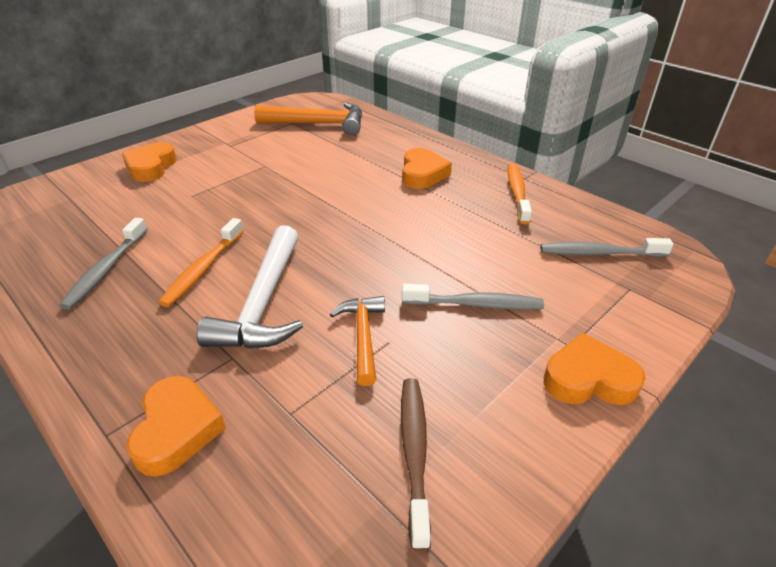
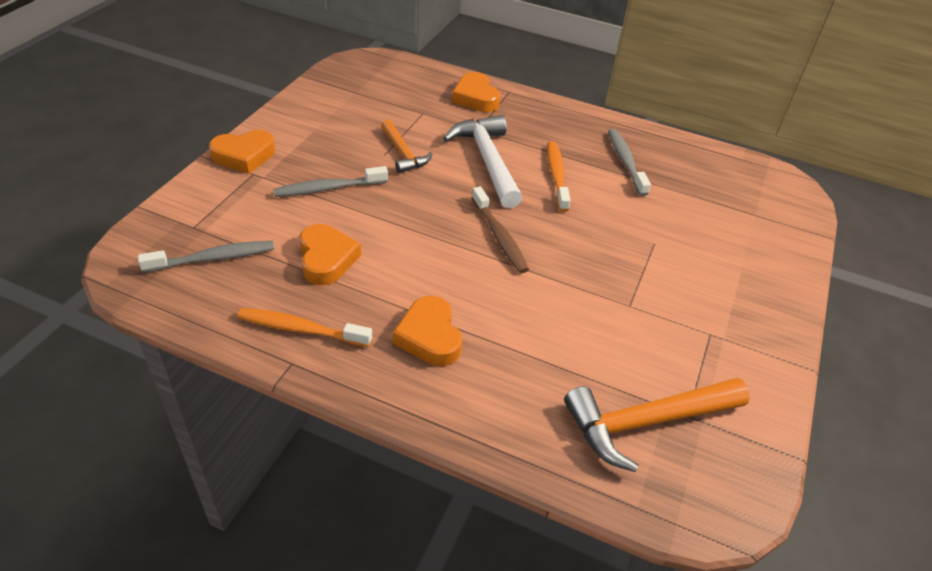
camera: 155 degrees right, 5 degrees up
orange heart [122,142,177,182] -> orange heart moved to [299,224,361,285]
brown toothbrush [401,378,431,551] -> brown toothbrush moved to [472,186,529,273]
orange toothbrush [508,163,532,224] -> orange toothbrush turned 120 degrees clockwise [237,308,372,347]

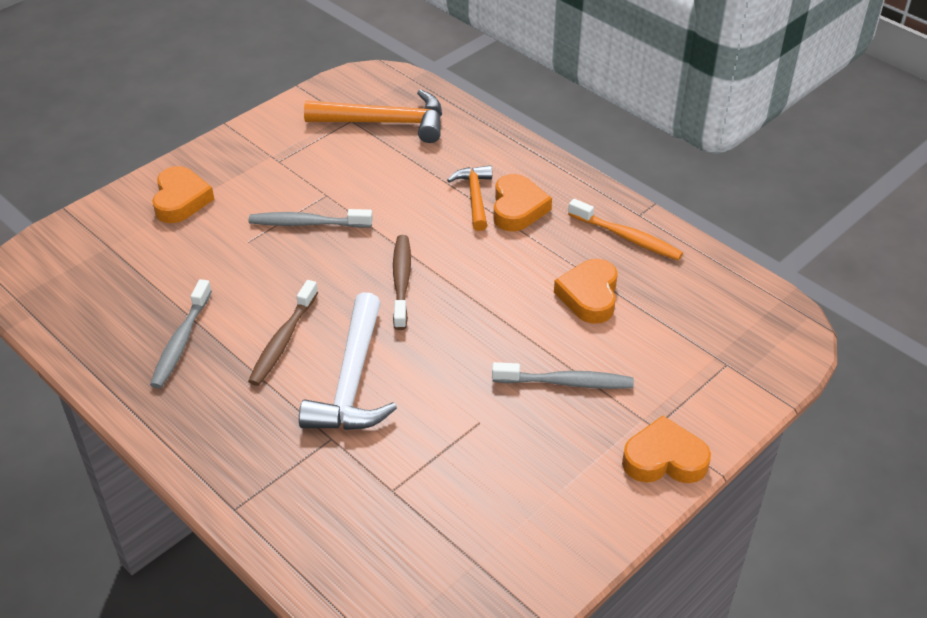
camera: 155 degrees left, 0 degrees up
grey toothbrush [138,241,274,273] -> grey toothbrush moved to [249,209,373,228]
orange hammer [381,120,432,173] -> orange hammer moved to [447,165,492,231]
orange heart [452,72,501,112] -> orange heart moved to [152,166,214,223]
orange toothbrush [547,141,571,212] -> brown toothbrush [248,280,318,386]

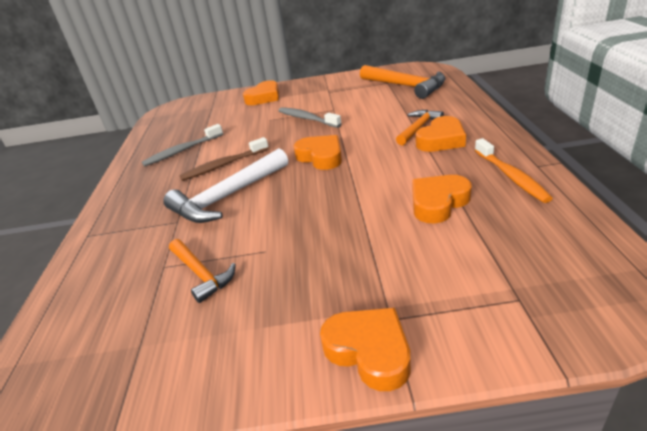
camera: 45 degrees right, 10 degrees down
brown toothbrush [393,235,411,330] -> orange heart [294,135,342,170]
grey toothbrush [492,362,634,389] -> none
none -> orange hammer [169,239,236,303]

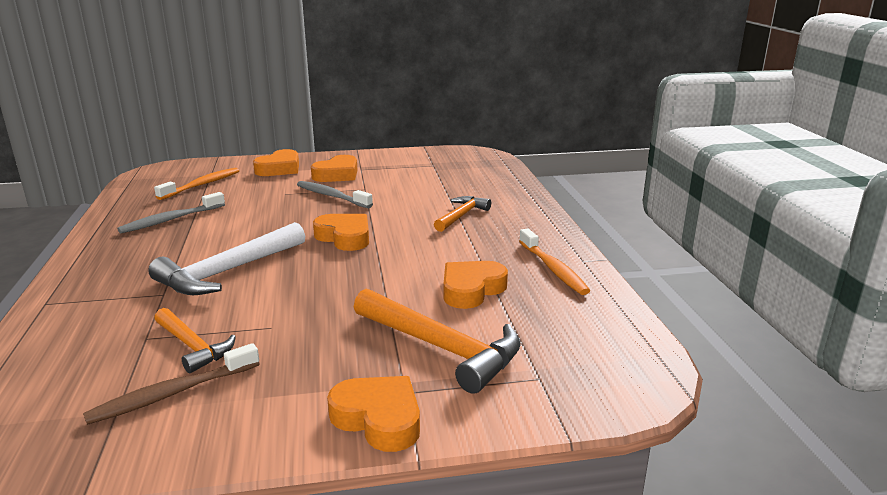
camera: 10 degrees left, 10 degrees down
brown toothbrush [179,137,269,181] -> brown toothbrush moved to [83,343,260,425]
orange hammer [360,65,446,99] -> orange hammer moved to [354,289,521,394]
orange heart [416,116,466,152] -> orange heart moved to [311,155,358,182]
none -> orange toothbrush [154,168,239,200]

